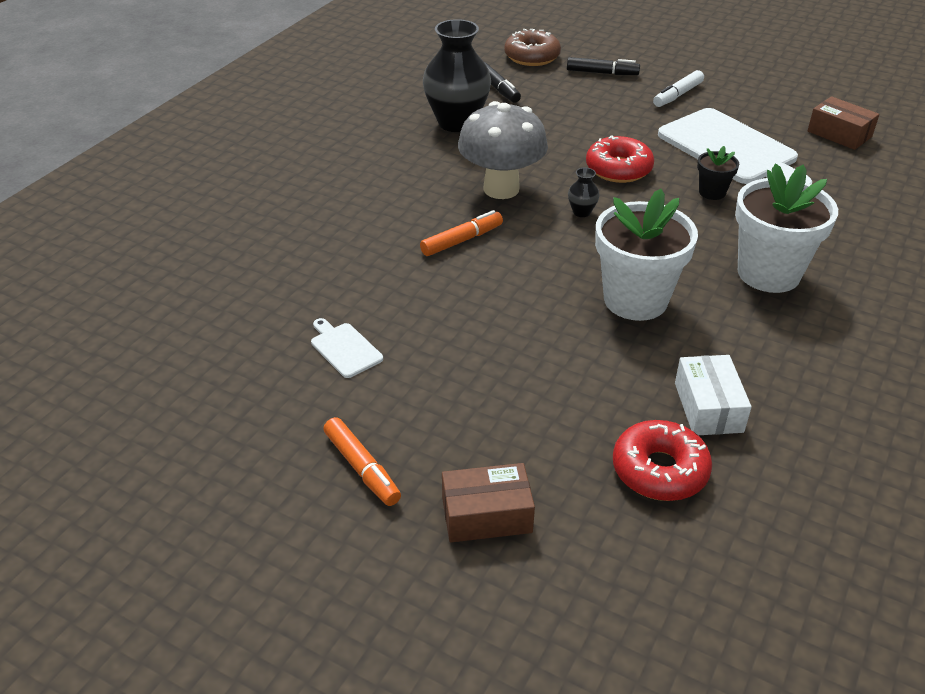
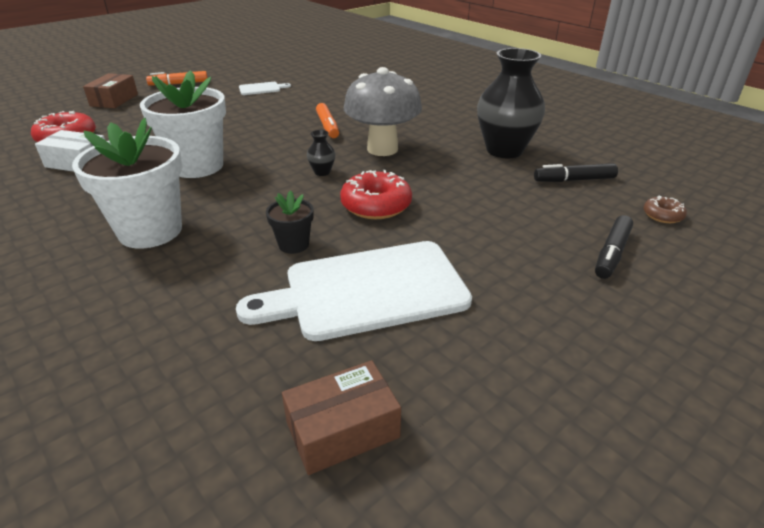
camera: 110 degrees right, 5 degrees down
brown donut [504,29,561,66] -> brown donut [643,196,687,223], size x0.54
white marker [653,70,704,107] -> none

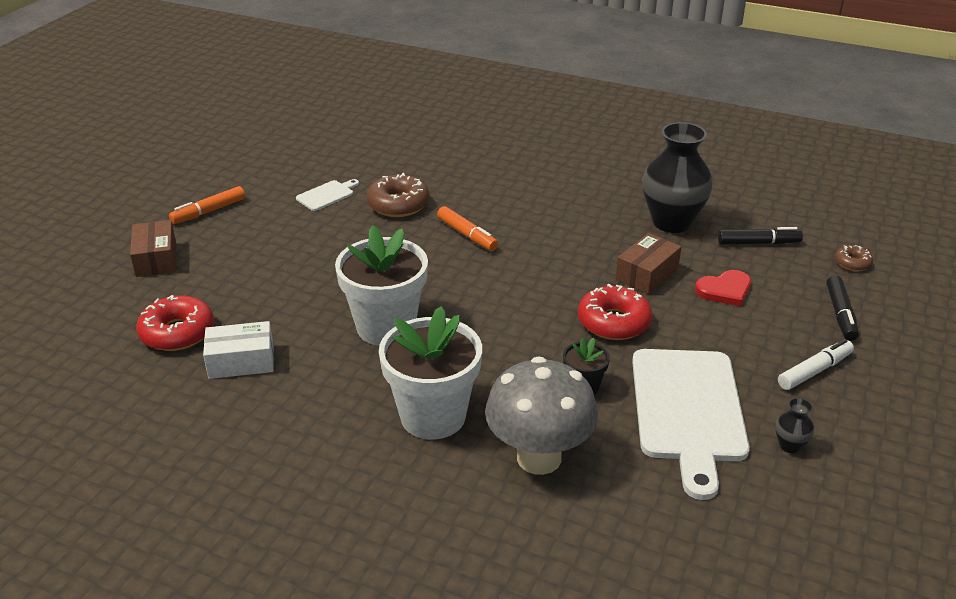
camera: 25 degrees left, 0 degrees up
white cutting board [236,241,472,341] -> white cutting board turned 45 degrees counterclockwise [632,349,750,500]
brown box [282,360,401,475] -> brown box moved to [616,233,681,294]
black vase [307,130,335,176] -> black vase moved to [775,398,814,453]
grey mushroom [344,67,422,156] -> grey mushroom moved to [485,356,598,475]
black marker [534,163,618,182] -> black marker turned 150 degrees counterclockwise [718,227,803,244]
none -> brown donut [367,173,429,217]
none -> red heart [695,270,751,306]
none -> white marker [778,339,854,390]

